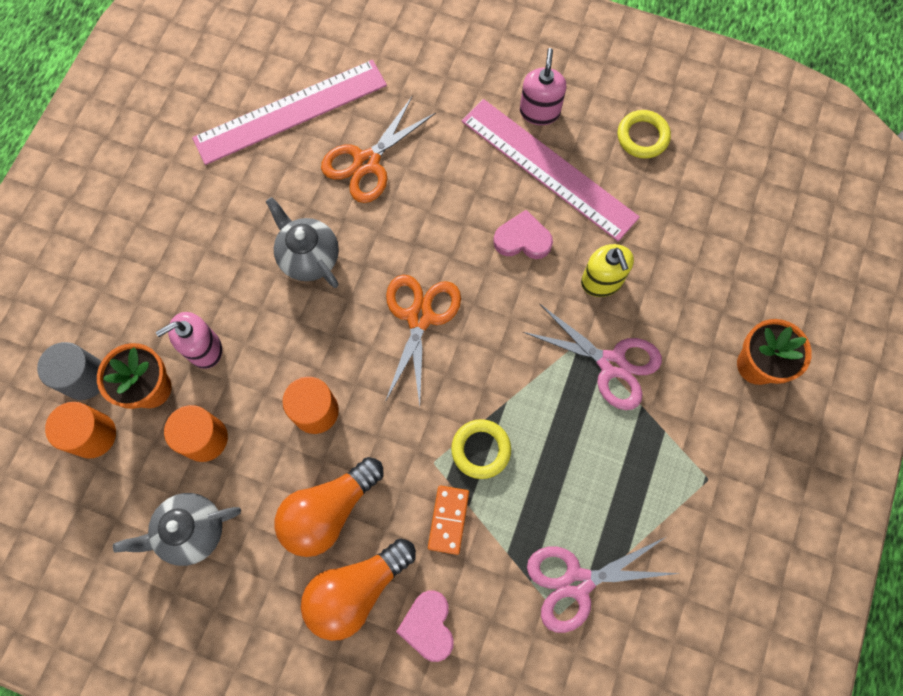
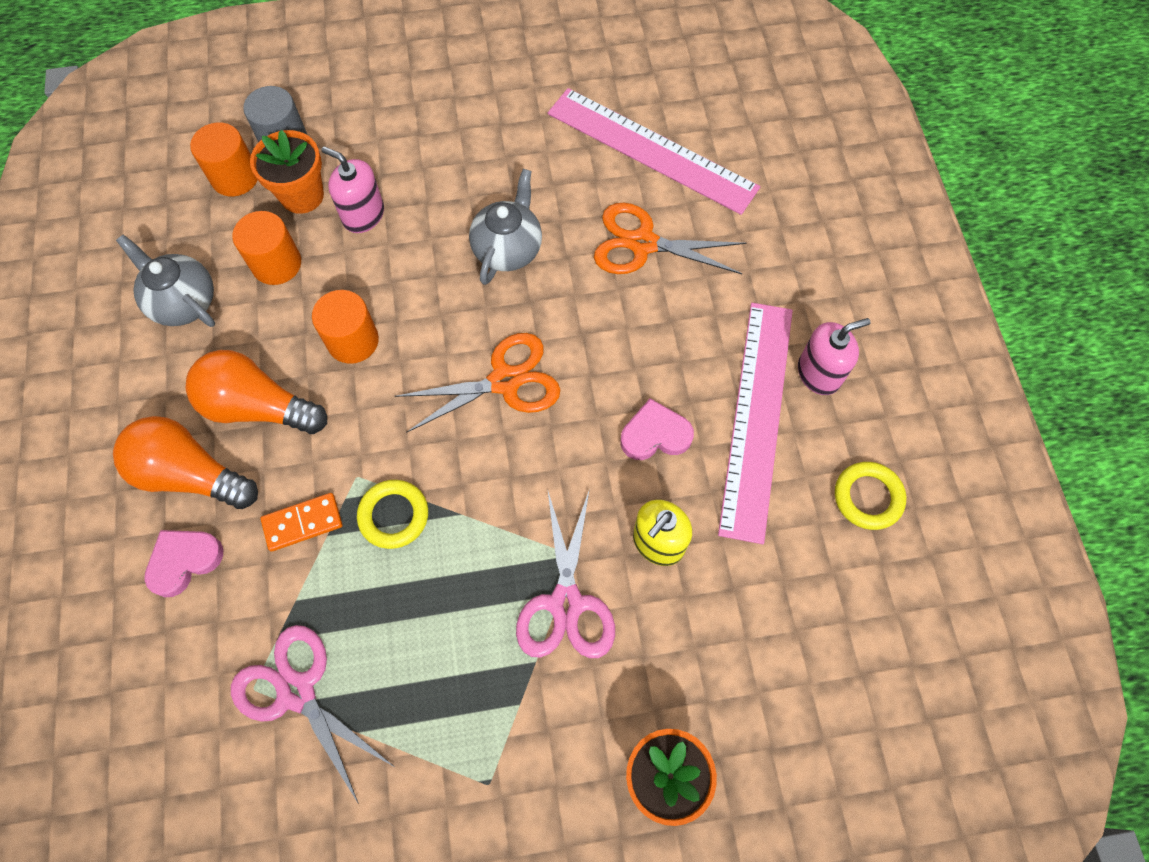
camera: 60 degrees right, 5 degrees down
pink heart [493,210,553,259] -> pink heart turned 75 degrees counterclockwise [620,398,694,460]

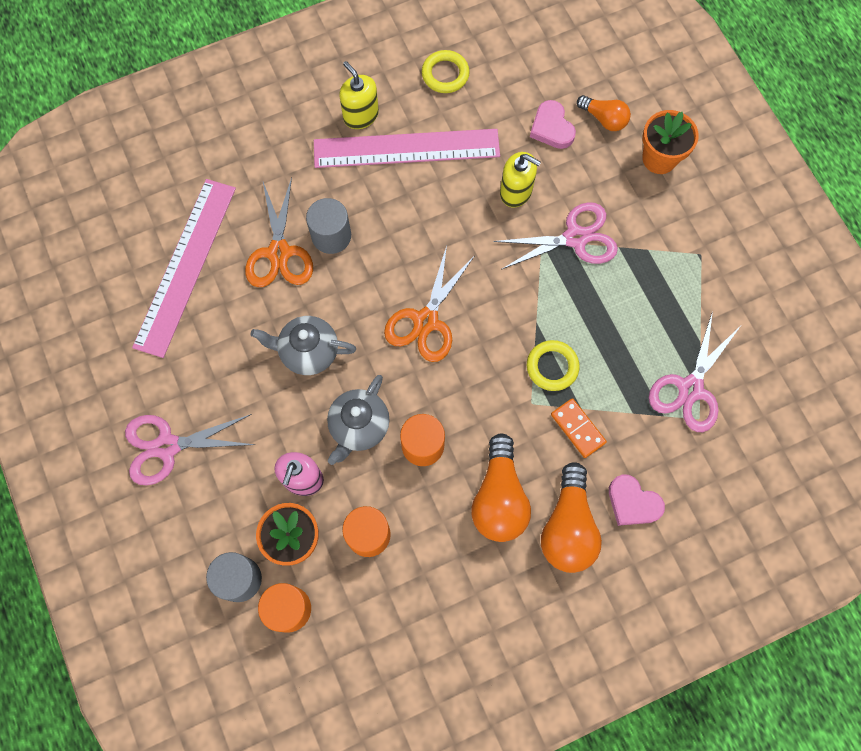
camera: 105 degrees left, 5 degrees up
grey teapot [116,234,215,327] -> grey teapot moved to [327,375,389,465]
orange scissors [395,333,560,433] -> orange scissors turned 120 degrees counterclockwise [384,246,474,362]
pink heart [620,398,694,460] -> pink heart moved to [530,100,576,149]
pink soap dispenser [798,318,870,395] -> yellow soap dispenser [339,61,379,129]
none -> pink scissors [125,414,256,486]
none -> grey cylinder [306,198,351,254]
none -> orange light bulb [577,95,631,131]

